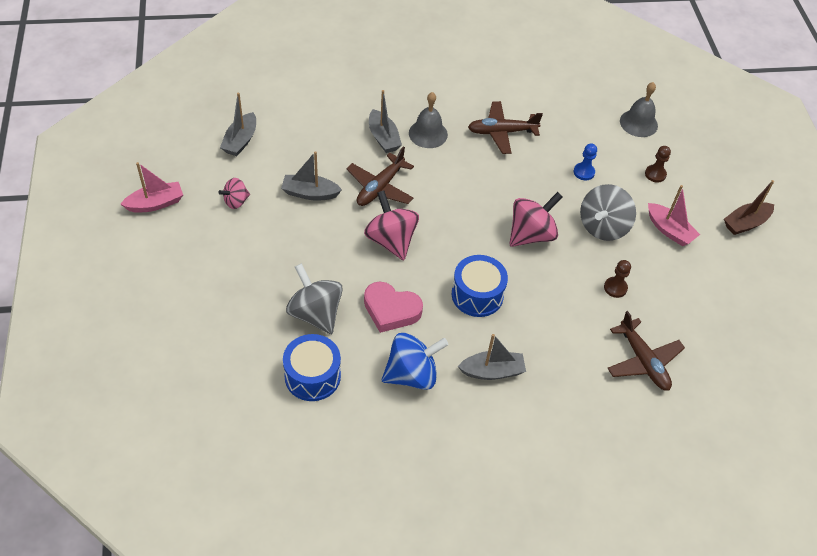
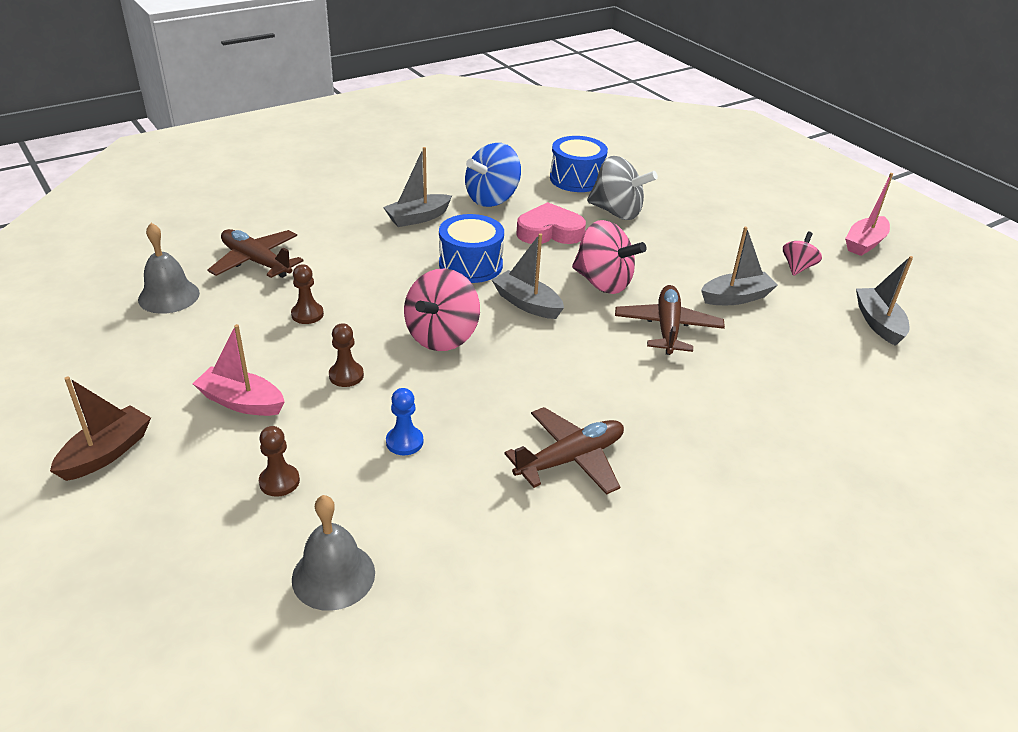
camera: 155 degrees right, 15 degrees down
grey boat [369,90,402,153] -> grey boat moved to [492,233,564,319]
grey bell [409,92,448,148] -> grey bell moved to [138,223,200,314]
grey spinning top [580,184,636,241] -> brown pawn [329,323,364,387]

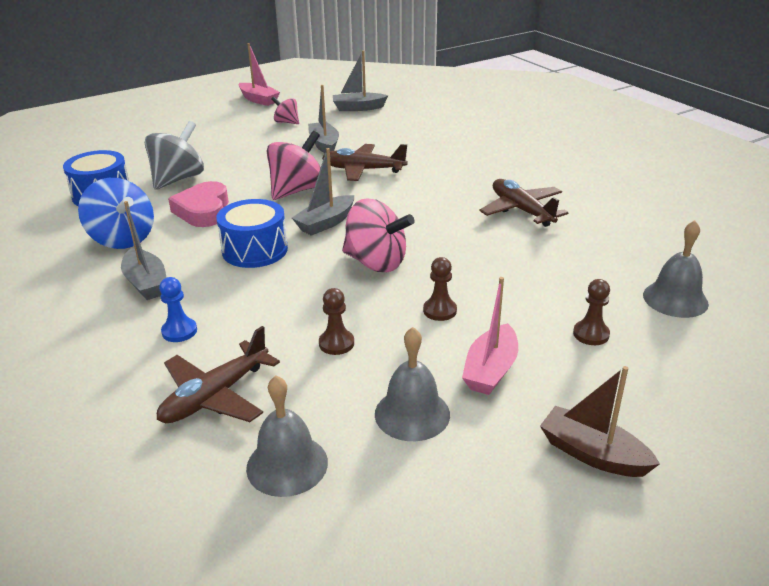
camera: 85 degrees left, 5 degrees down
blue pawn [386,388,423,455] -> blue pawn moved to [159,277,197,342]
none -> grey bell [375,327,450,441]

